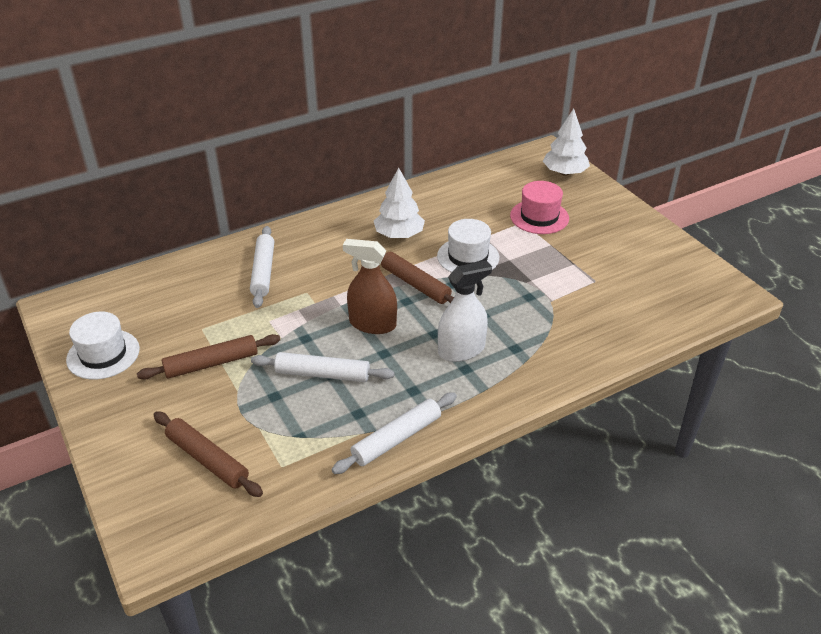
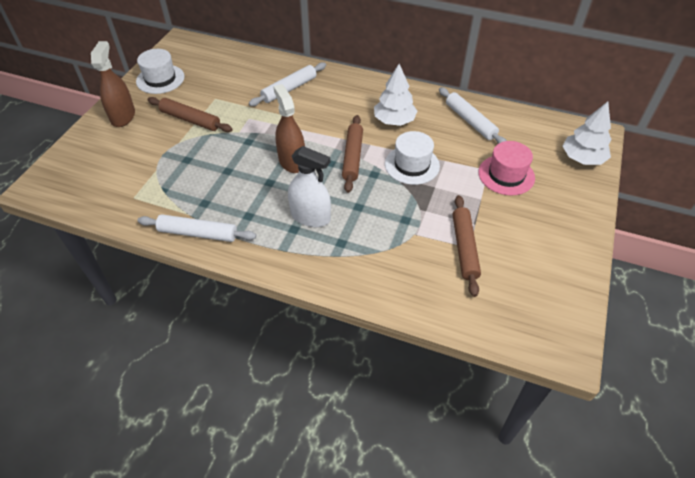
camera: 50 degrees right, 10 degrees up
brown rolling pin [153,411,263,497] -> brown rolling pin moved to [453,195,481,297]
white rolling pin [251,352,395,382] -> white rolling pin moved to [439,87,507,144]
none -> brown spray bottle [91,41,135,127]

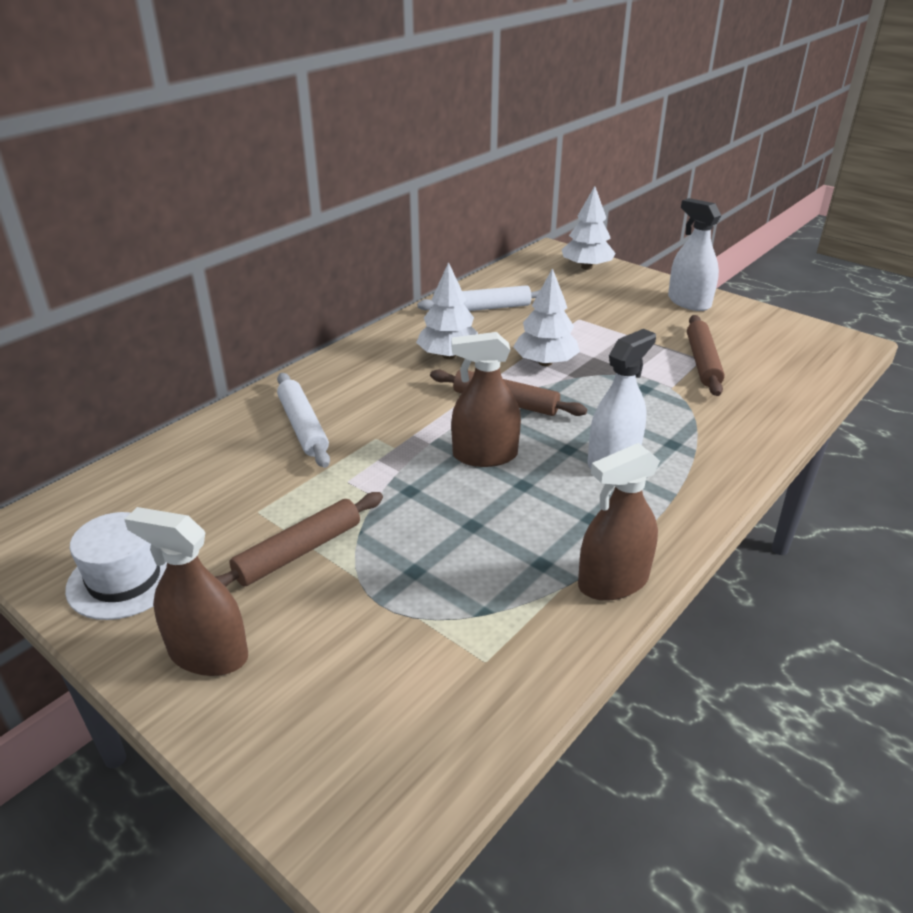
camera: 70 degrees left, 15 degrees down
white rolling pin [137,214,256,242] -> brown spray bottle [578,443,660,601]
white hat [385,131,440,185] -> white tree [513,268,580,366]
brown rolling pin [453,195,481,297] -> brown rolling pin turned 75 degrees clockwise [687,315,725,396]
pink hat [478,141,535,196] -> none
none -> white spray bottle [668,198,721,311]

